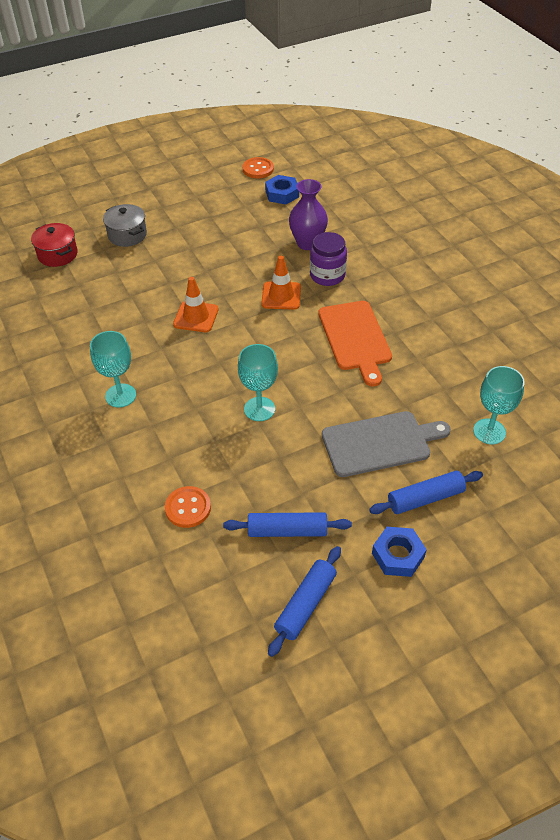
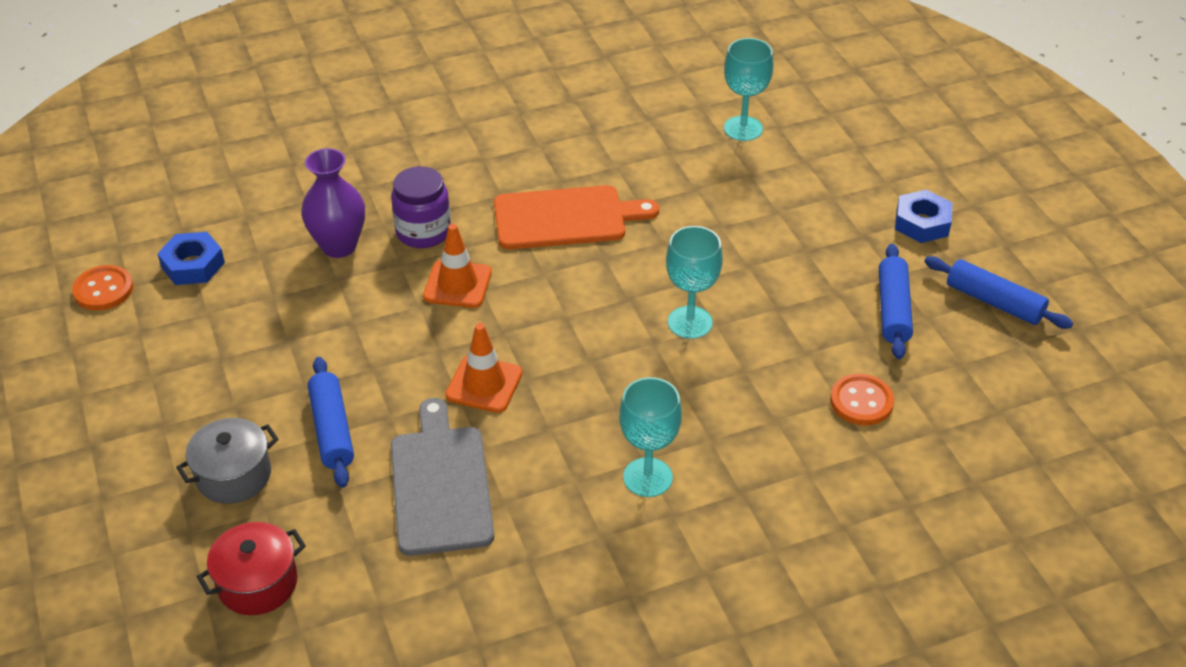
camera: 85 degrees left, 5 degrees down
grey cutting board [322,411,451,477] -> grey cutting board moved to [391,398,494,556]
blue rolling pin [369,471,483,514] -> blue rolling pin moved to [308,357,354,488]

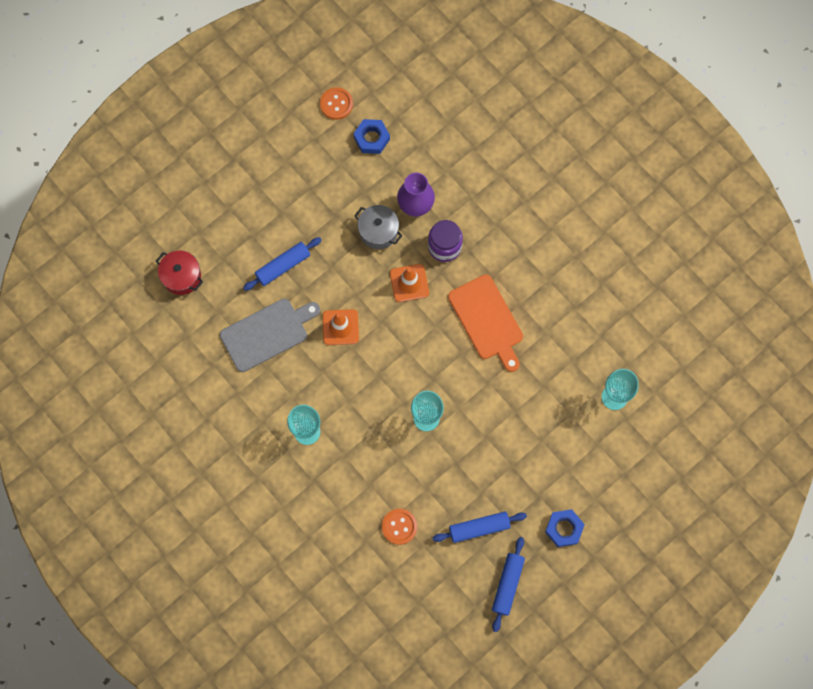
camera: 70 degrees right, 30 degrees up
grey pot [176,418,279,504] -> grey pot moved to [354,205,402,249]

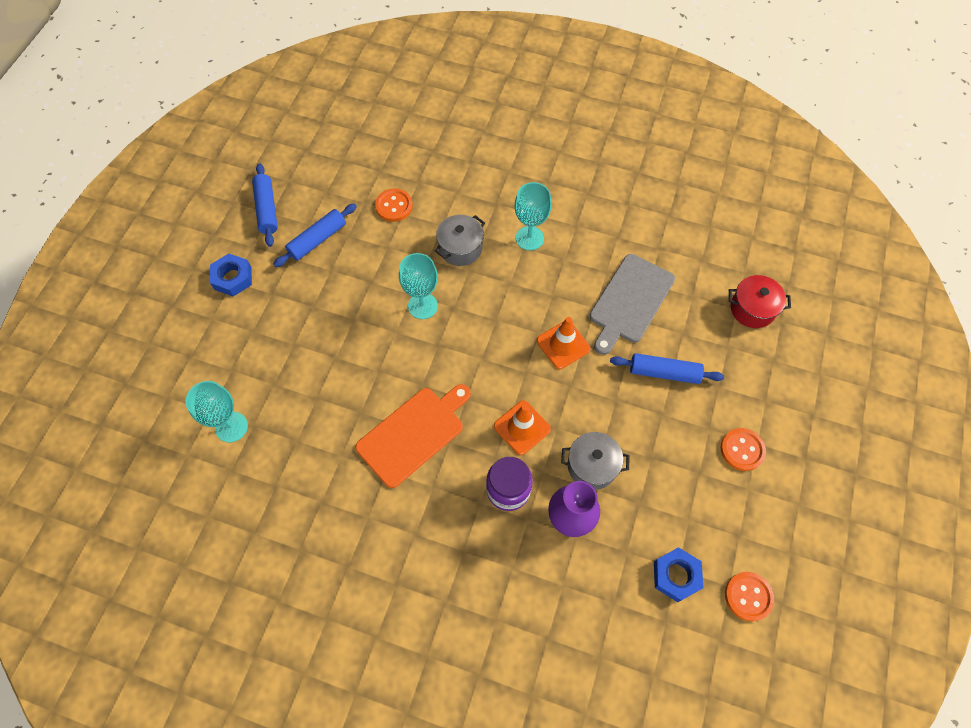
camera: 150 degrees right, 10 degrees down
blue rolling pin [243,237,322,291] -> blue rolling pin turned 75 degrees clockwise [610,353,724,384]
orange cutting board [448,274,523,372] -> orange cutting board turned 105 degrees clockwise [355,384,471,488]
none -> grey pot [435,215,485,266]
none -> orange button [721,428,766,471]

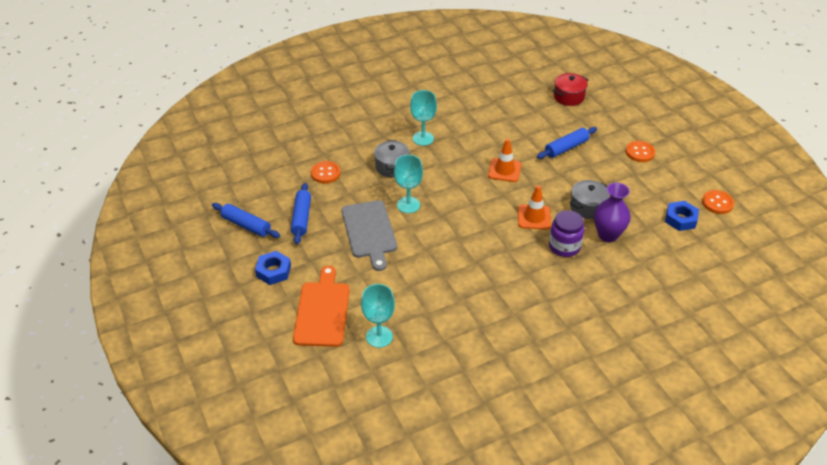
camera: 45 degrees left, 20 degrees down
orange cutting board [355,384,471,488] -> orange cutting board moved to [293,266,350,347]
grey cutting board [590,254,675,355] -> grey cutting board moved to [341,200,397,271]

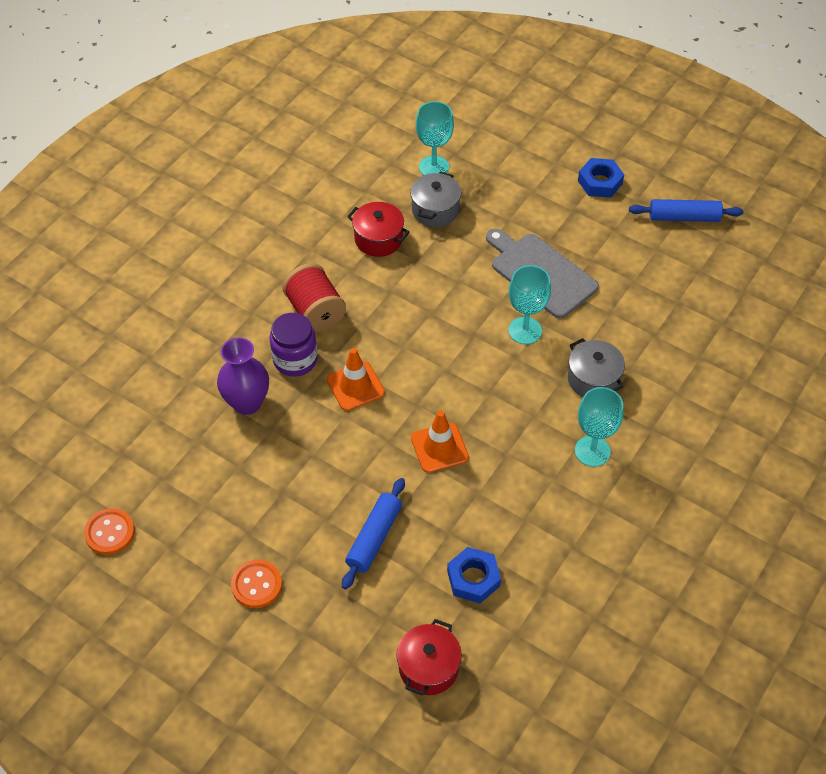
camera: 150 degrees right, 10 degrees up
blue rolling pin [291,183,311,244] -> none
orange cutting board [293,266,350,347] -> none
orange button [311,161,341,183] -> none
grey pot [570,180,610,219] -> grey pot moved to [410,171,461,227]
blue nut [665,201,699,231] -> blue nut moved to [447,547,501,603]
none -> red spool [282,263,346,332]
none -> red pot [347,202,410,257]

